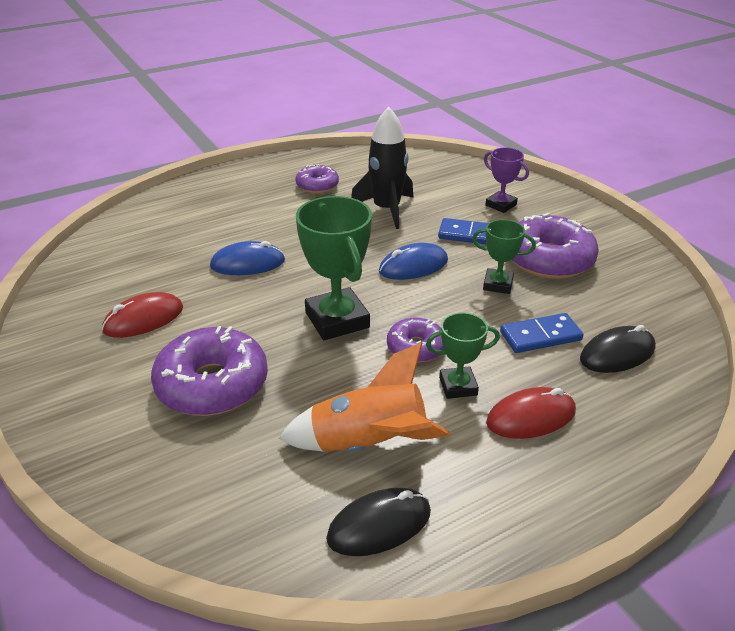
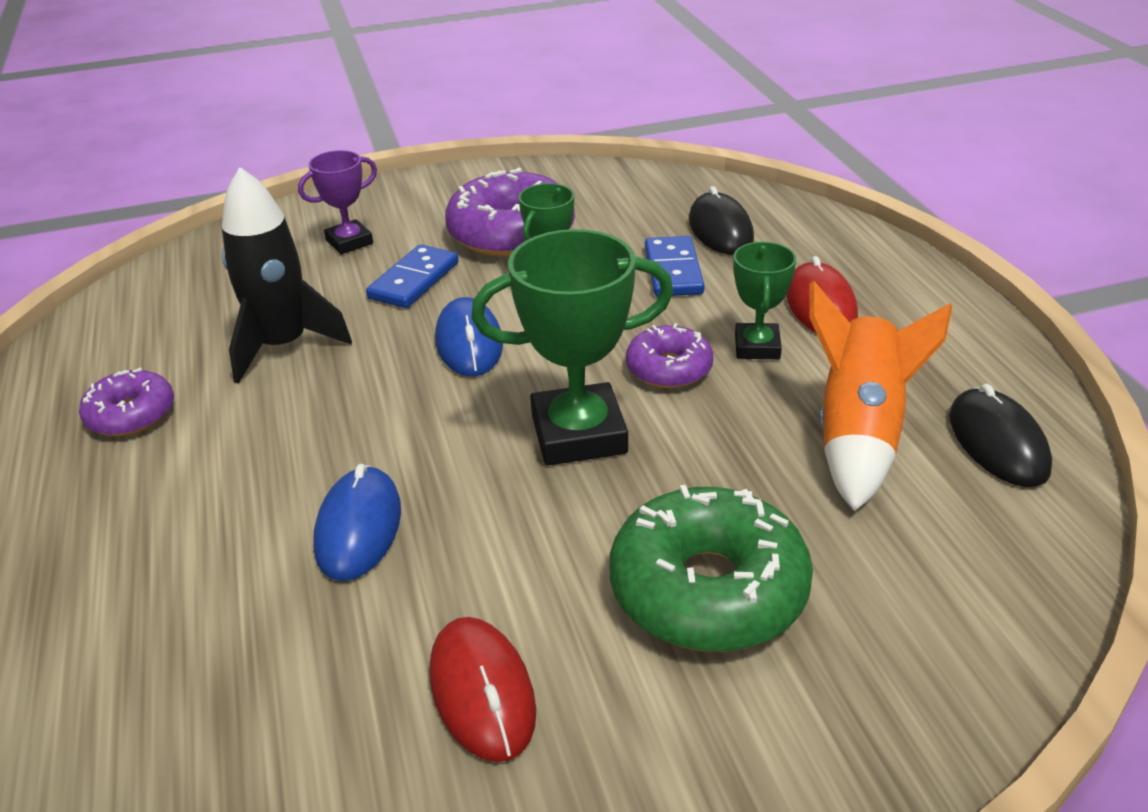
camera: 75 degrees left, 0 degrees up
purple donut [151,326,268,416] -> green donut [610,485,813,652]

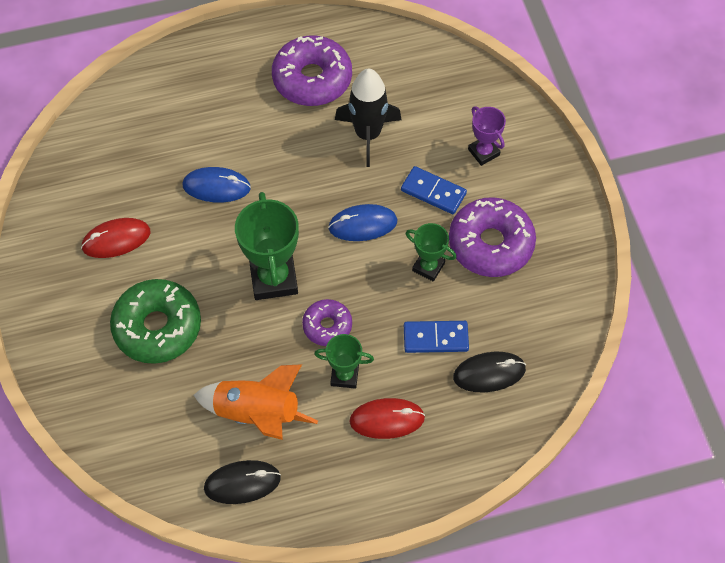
camera: 90 degrees right, 25 degrees up
purple donut [79,367,174,436] -> purple donut [272,35,352,106], size x1.79

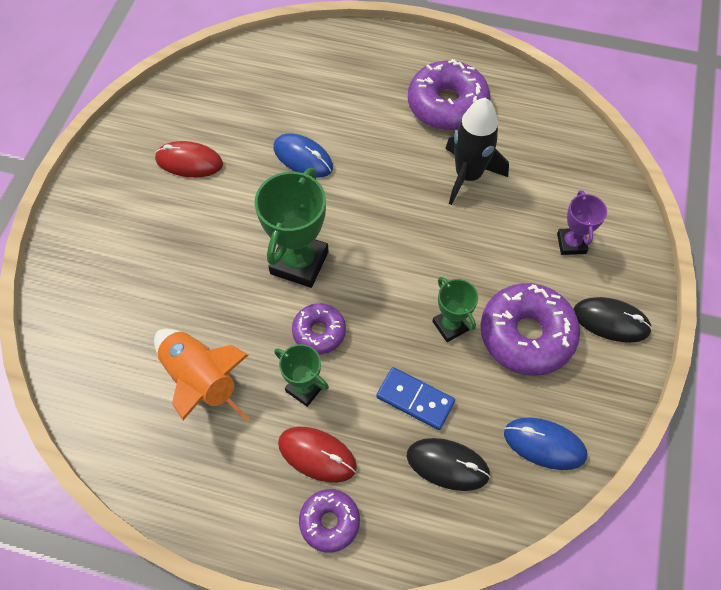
camera: 30 degrees right, 0 degrees up
green donut [110,279,201,364] -> none
black mouse [204,460,281,504] -> black mouse moved to [573,297,652,343]
blue mouse [328,204,397,241] -> blue mouse moved to [504,417,587,470]
blue domino [401,166,467,214] -> none
none -> purple donut [299,489,360,553]

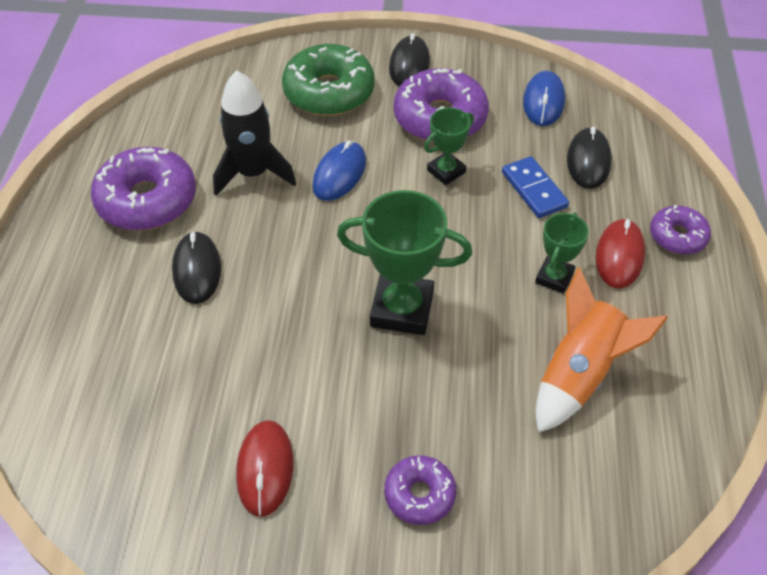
camera: 100 degrees left, 10 degrees down
blue mouse [273,133,333,178] -> blue mouse moved to [312,140,366,201]
purple donut [292,303,346,354] -> purple donut moved to [384,455,456,525]
blue domino [376,367,455,430] -> blue domino turned 45 degrees counterclockwise [502,156,569,218]
purple trophy [557,190,607,255] -> green donut [282,44,375,116]
none -> black mouse [172,231,221,304]

